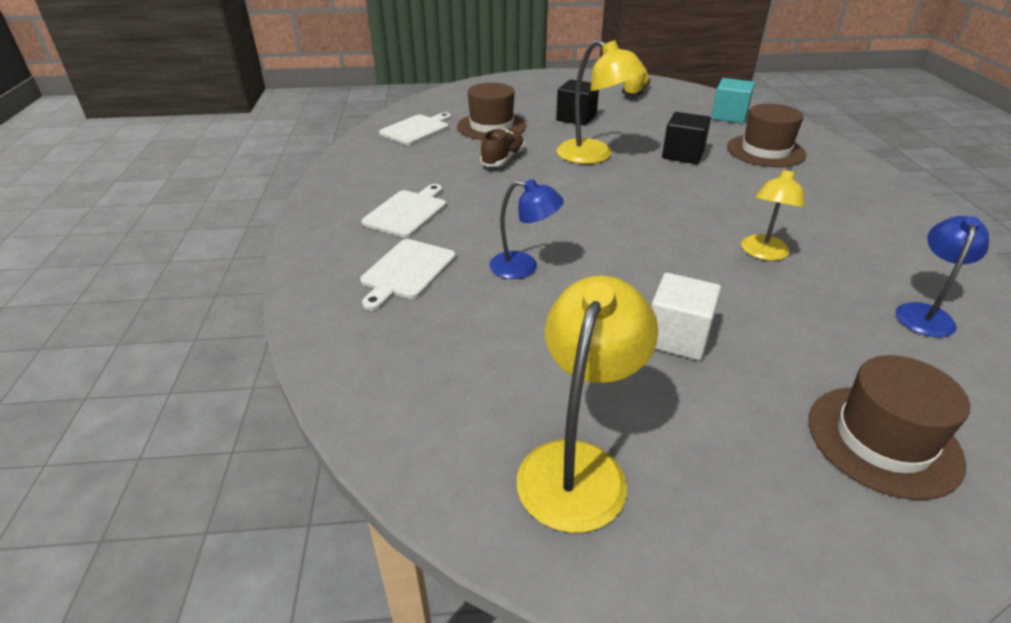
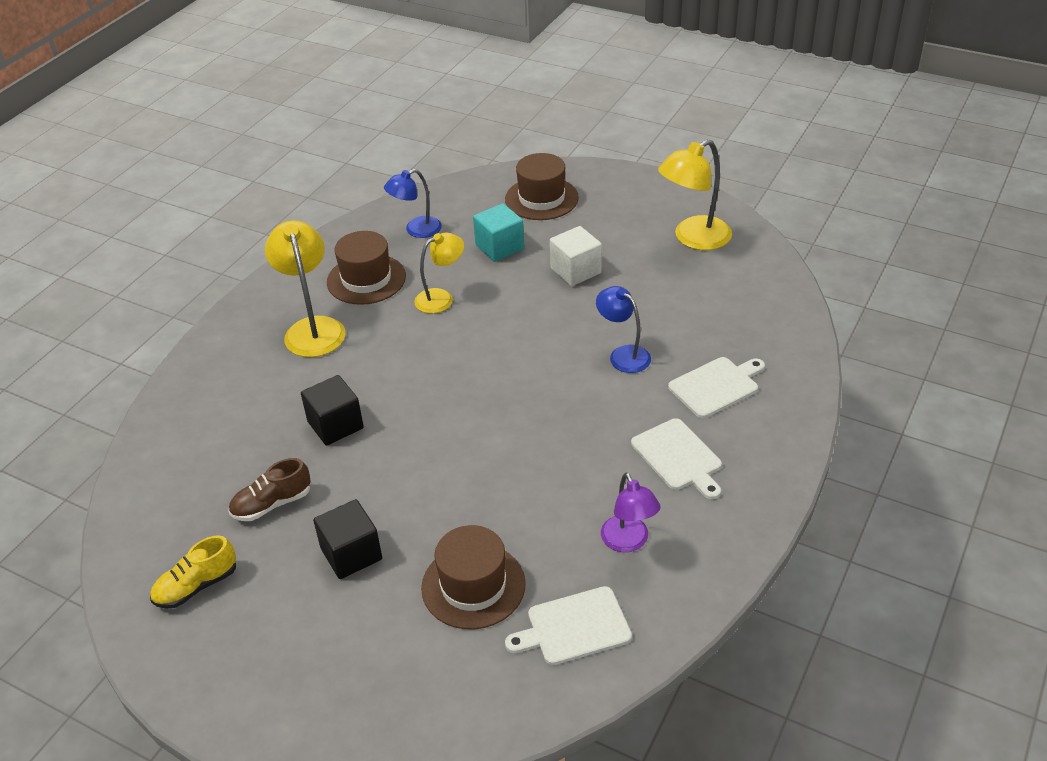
camera: 145 degrees left, 5 degrees up
white cutting board [361,184,446,238] -> white cutting board turned 90 degrees counterclockwise [631,418,722,499]
brown shoe [480,128,525,167] -> brown shoe moved to [228,458,311,521]
yellow lamp [557,39,647,164] -> yellow lamp moved to [265,220,345,357]
turquoise cube [711,78,755,124] -> turquoise cube moved to [473,203,525,262]
brown hat [727,104,806,167] -> brown hat moved to [327,231,406,305]
none -> purple lamp [601,472,661,552]

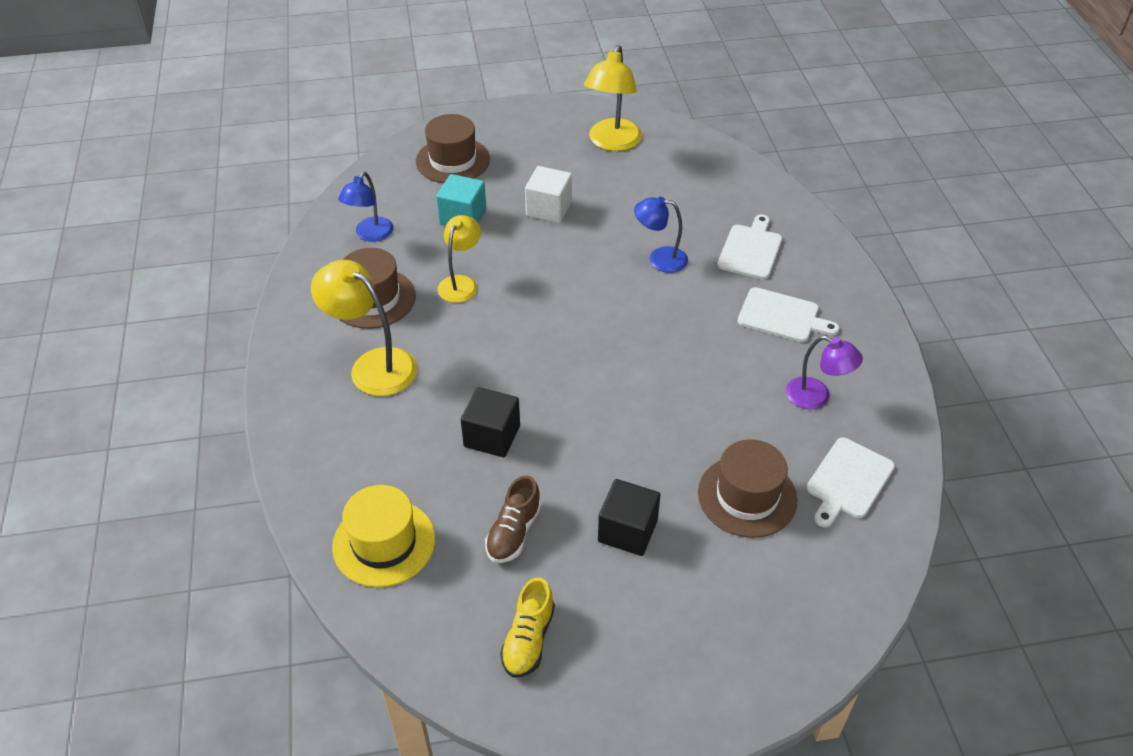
camera: 40 degrees left, 5 degrees up
none -> yellow hat [332,485,435,587]

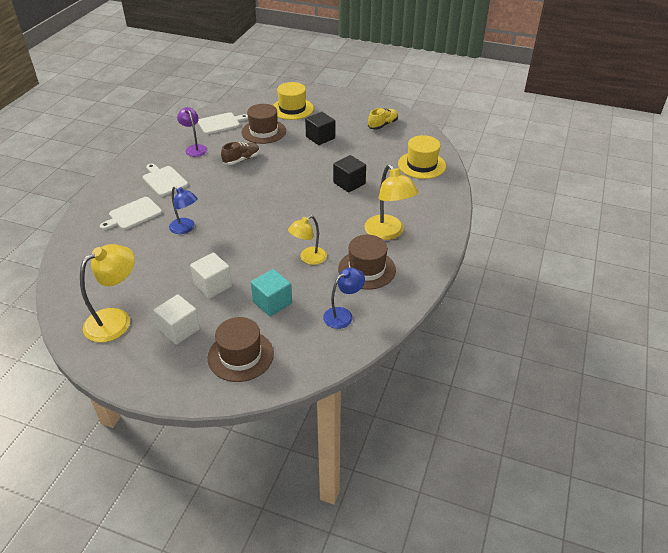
camera: 150 degrees left, 5 degrees down
brown shoe [485,475,542,563] -> brown shoe moved to [221,142,260,165]
none -> white cube [154,294,200,345]
none -> yellow hat [273,82,314,120]

